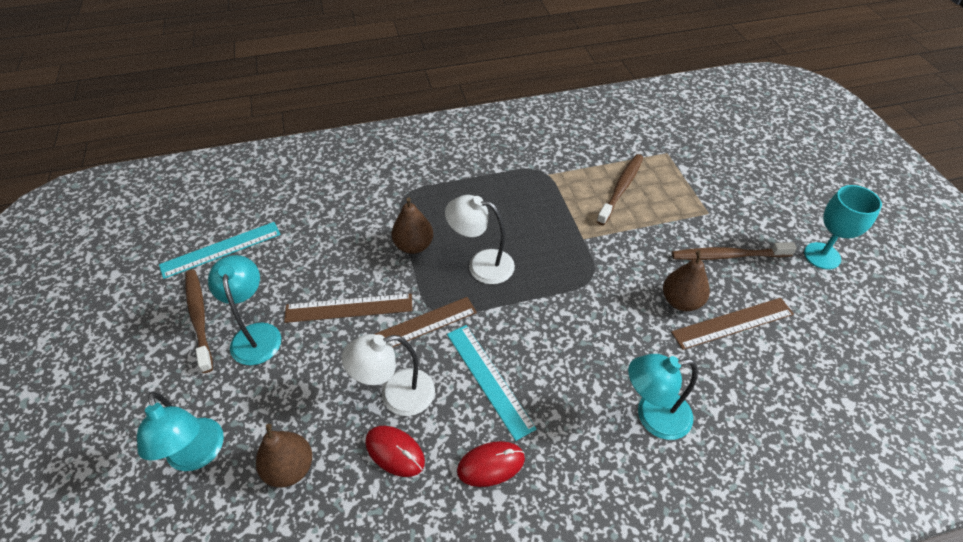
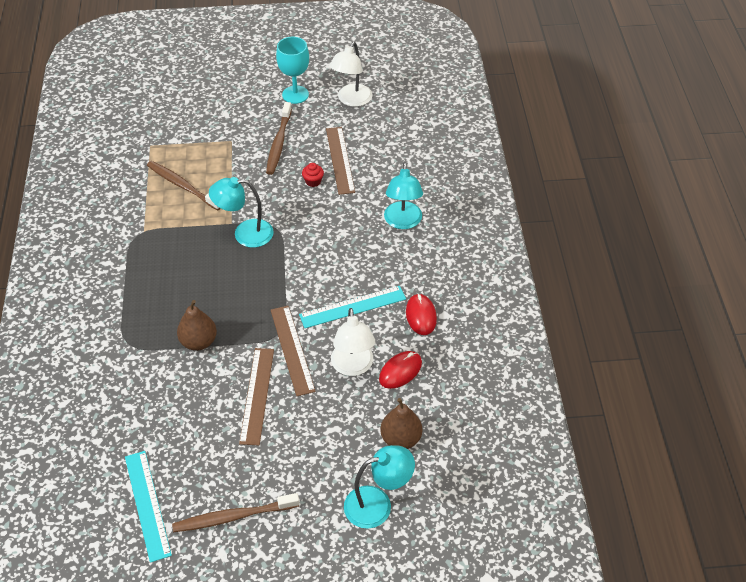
camera: 80 degrees left, 0 degrees up
turquoise lamp [208,255,281,365] -> turquoise lamp moved to [209,177,274,248]
white lamp [445,195,515,284] -> white lamp moved to [329,42,372,107]
brown pear [663,250,710,311] -> red cupcake [302,163,324,187]

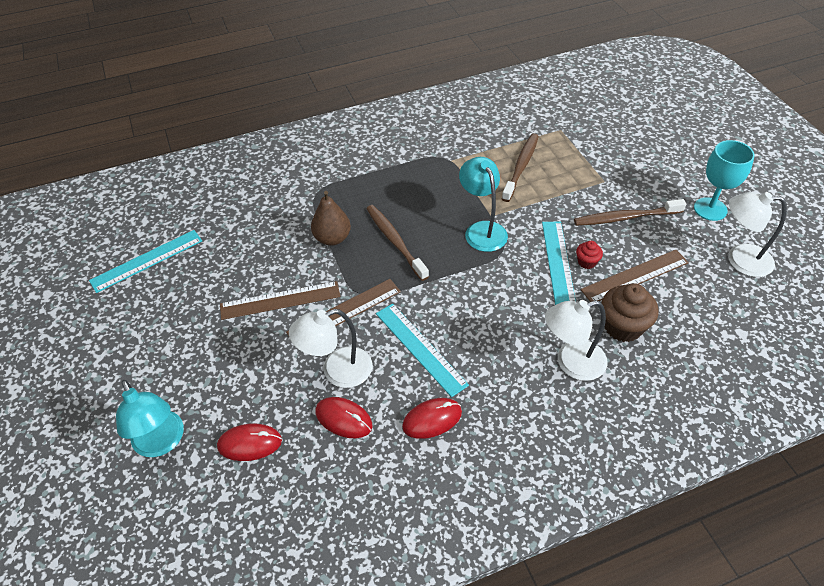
camera: 75 degrees right, 0 degrees up
brown toothbrush [172,493,300,532] -> brown toothbrush moved to [366,205,429,281]
brown pear [380,398,422,449] -> red mouse [217,423,282,461]
turquoise lamp [384,163,423,229] -> white lamp [545,300,608,381]
none -> turquoise ruler [542,222,576,305]
none -> brown cupcake [602,283,659,342]

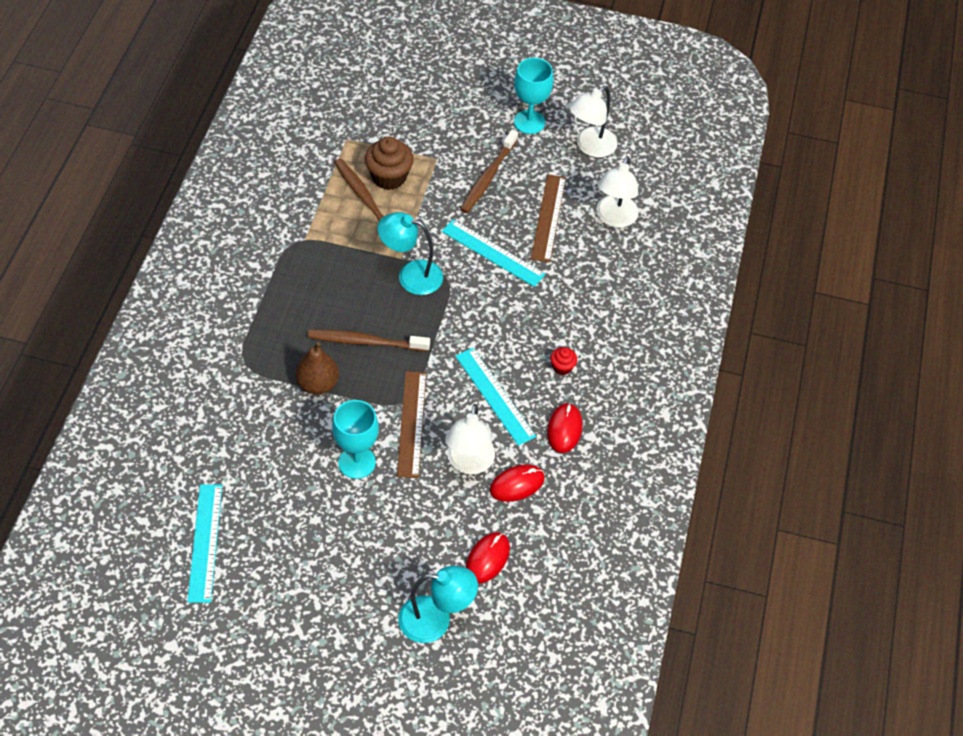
camera: 60 degrees left, 5 degrees up
brown ruler [220,281,341,320] -> turquoise goblet [332,400,379,479]
turquoise ruler [376,303,469,397] -> turquoise ruler turned 60 degrees clockwise [455,348,536,446]
white lamp [545,300,608,381] -> white lamp moved to [596,156,639,228]
red cupcake [576,241,603,269] -> red cupcake moved to [550,347,577,375]
brown cupcake [602,283,659,342] -> brown cupcake moved to [365,136,414,190]

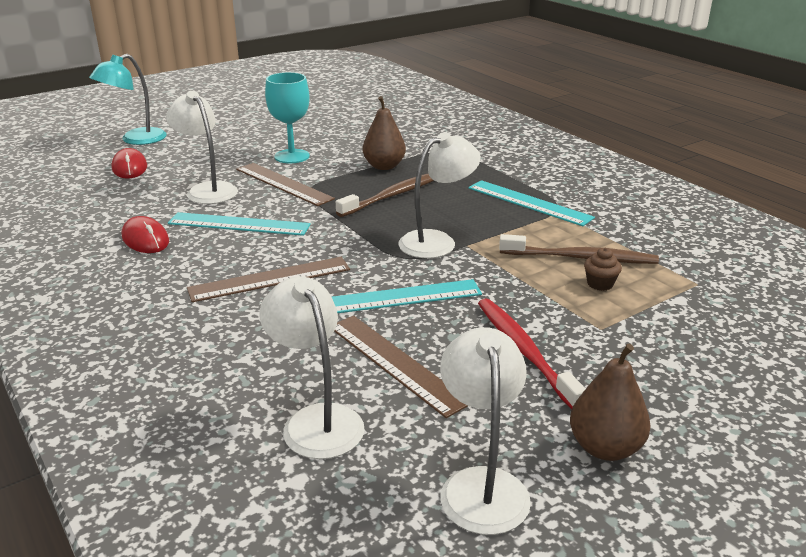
camera: 135 degrees right, 25 degrees down
turquoise ruler [187,484,222,603] -> turquoise ruler moved to [468,180,595,226]
brown cupcake [365,136,414,190] -> brown cupcake [584,248,622,291], size x0.52
turquoise lamp [378,212,443,295] -> white lamp [398,132,481,258]
brown toothbrush [460,130,518,213] -> red toothbrush [478,299,586,409]
red mouse [490,464,545,502] -> none
turquoise goblet [514,58,553,134] -> brown pear [570,344,651,461]
red cupcake [550,347,577,375] -> none
none -> brown ruler [187,257,350,302]

